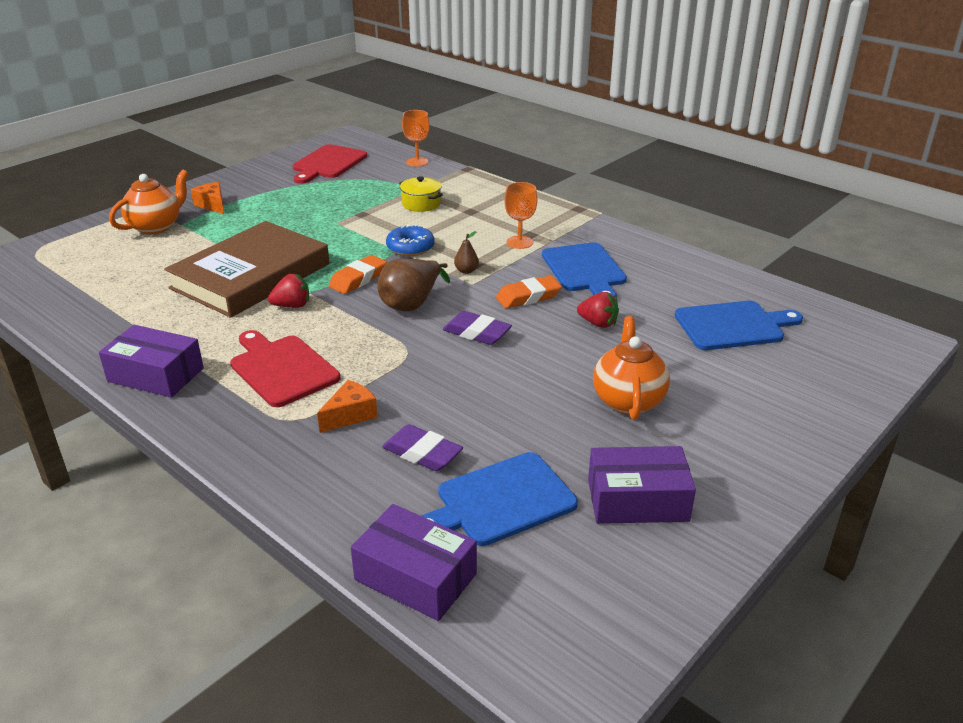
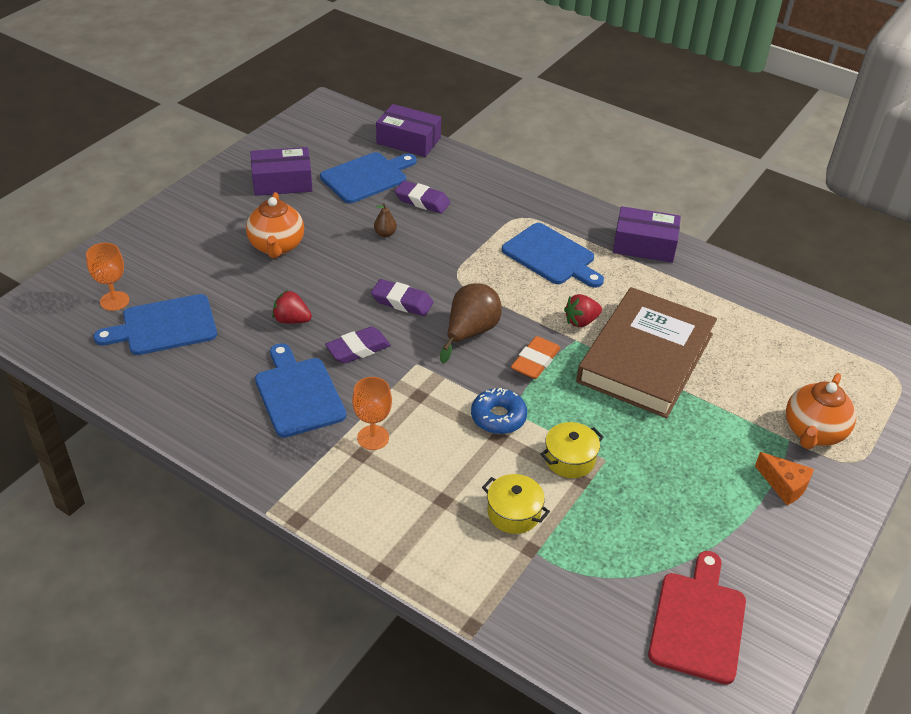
camera: 170 degrees right, 10 degrees up
red cutting board [230,330,340,407] -> blue cutting board [502,223,604,288]
orange cheese [317,380,378,433] -> none
orange goblet [402,110,430,167] -> orange goblet moved to [86,243,129,311]
brown pear [454,231,479,274] -> brown pear moved to [374,203,397,237]
orange eraser [496,275,562,309] -> purple eraser [325,326,391,364]
none -> yellow pot [541,422,604,478]

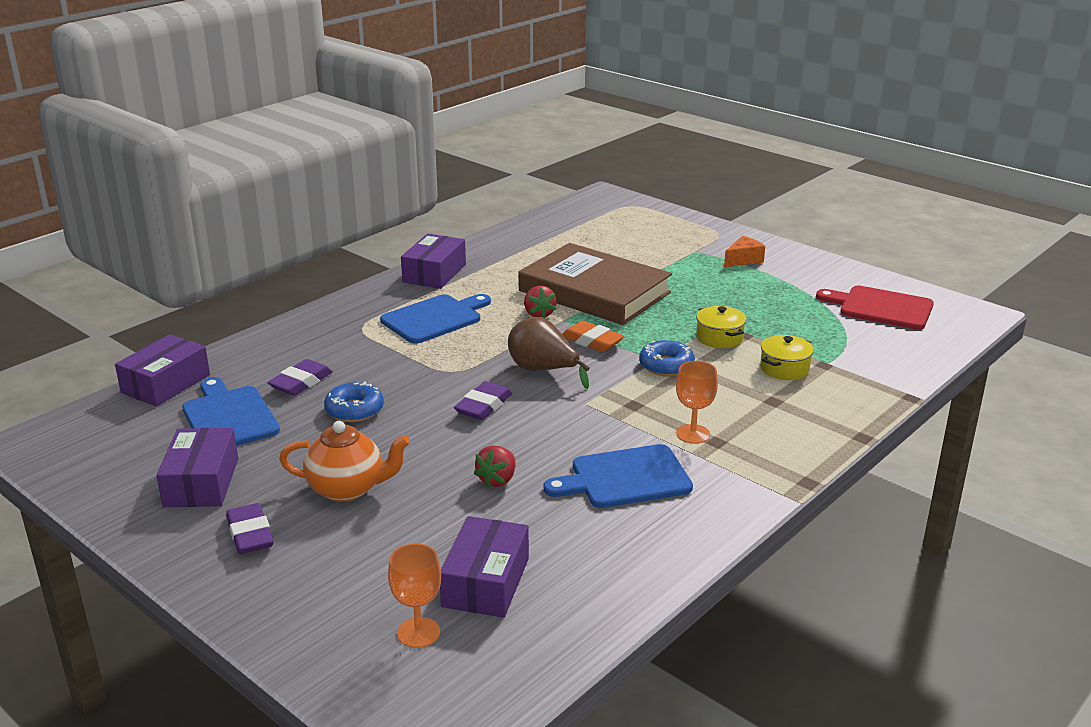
camera: 80 degrees left, 15 degrees down
blue cutting board [93,294,217,355] -> purple box [440,516,529,618]
purple eraser [325,326,391,364] -> purple eraser moved to [226,503,274,554]
brown pear [374,203,397,237] -> blue donut [324,381,384,422]
orange teapot [786,373,856,449] -> none

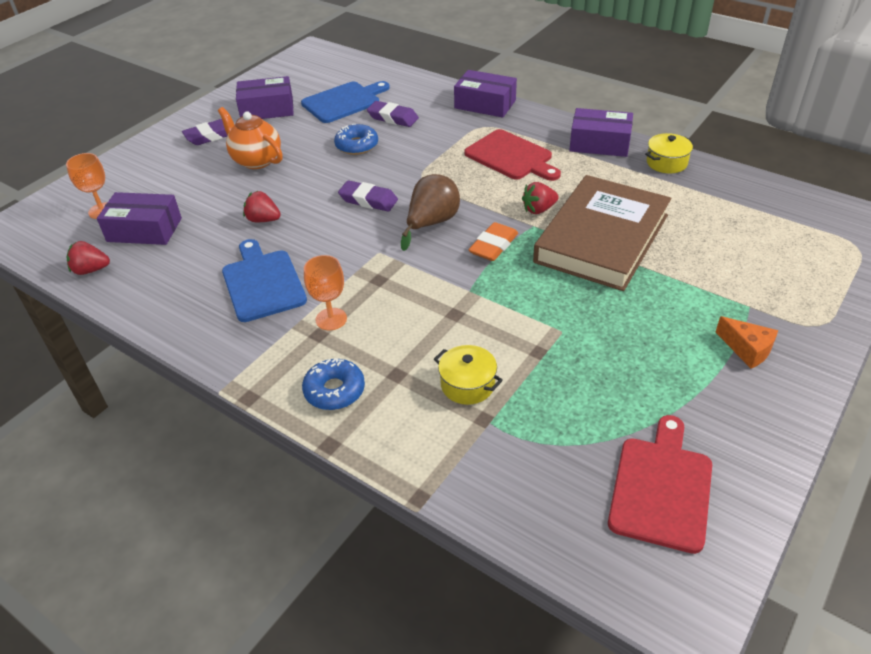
camera: 85 degrees right, 15 degrees up
purple box [115,334,210,407] -> purple box moved to [454,70,517,118]
orange teapot [279,421,410,502] -> orange teapot turned 135 degrees clockwise [218,107,283,169]
blue cutting board [380,294,491,344] -> red cutting board [464,129,561,181]
blue donut [639,340,695,377] -> blue donut moved to [302,358,365,410]
yellow pot [696,306,746,348] -> yellow pot moved to [645,133,694,174]
none -> red strawberry [67,241,110,275]

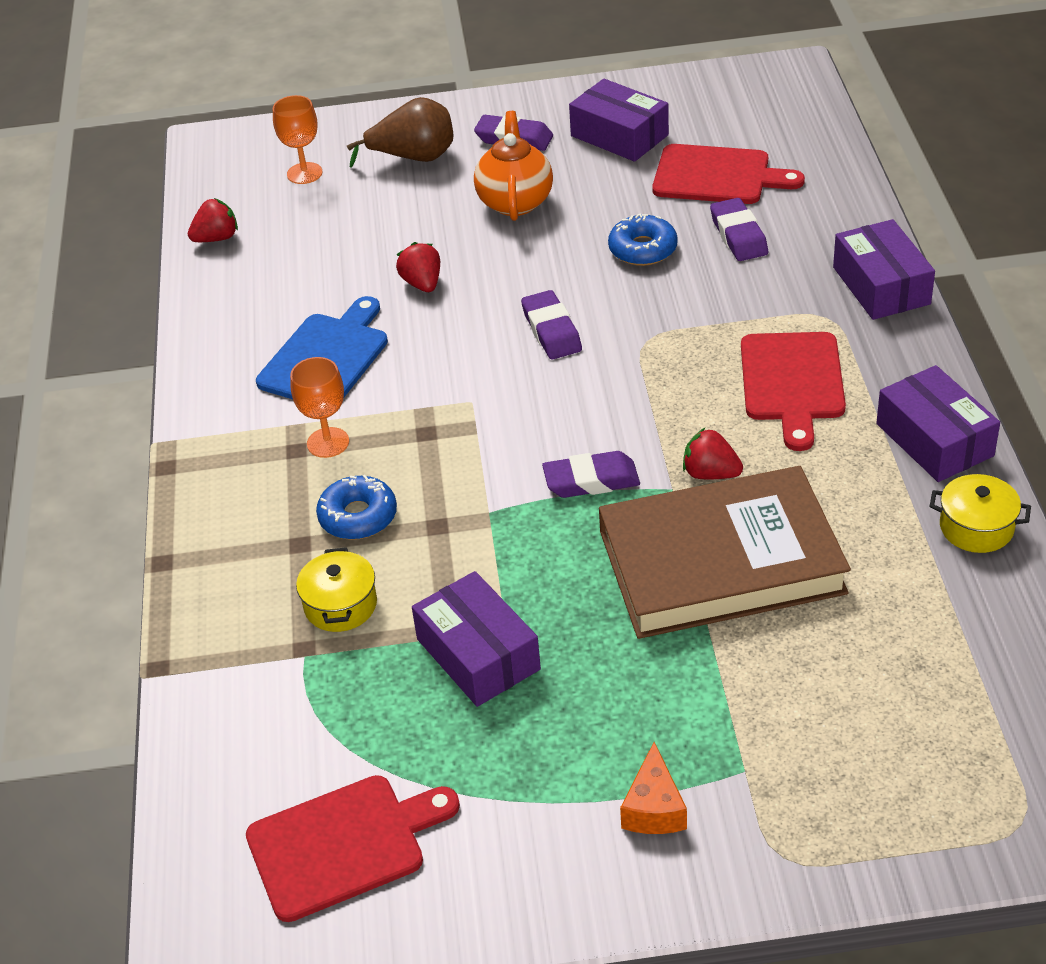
camera: 50 degrees right, 0 degrees up
red strawberry [67,241,110,275] -> red strawberry turned 105 degrees clockwise [188,198,238,242]
purple box [97,192,182,245] -> purple box moved to [412,571,541,707]
blue cutting board [301,81,390,123] -> red cutting board [652,144,805,204]
blue donut [302,358,365,410] -> blue donut moved to [316,475,397,540]
brown pear [401,174,460,251] -> brown pear moved to [347,97,454,168]
orange eraser [469,222,518,261] -> purple eraser [542,451,640,498]

